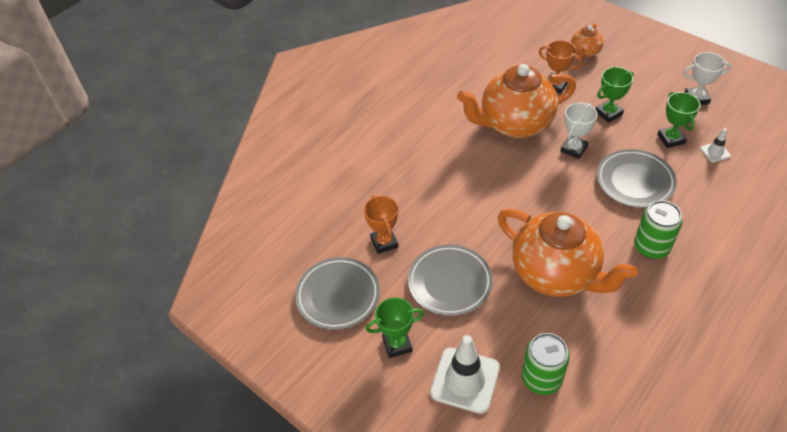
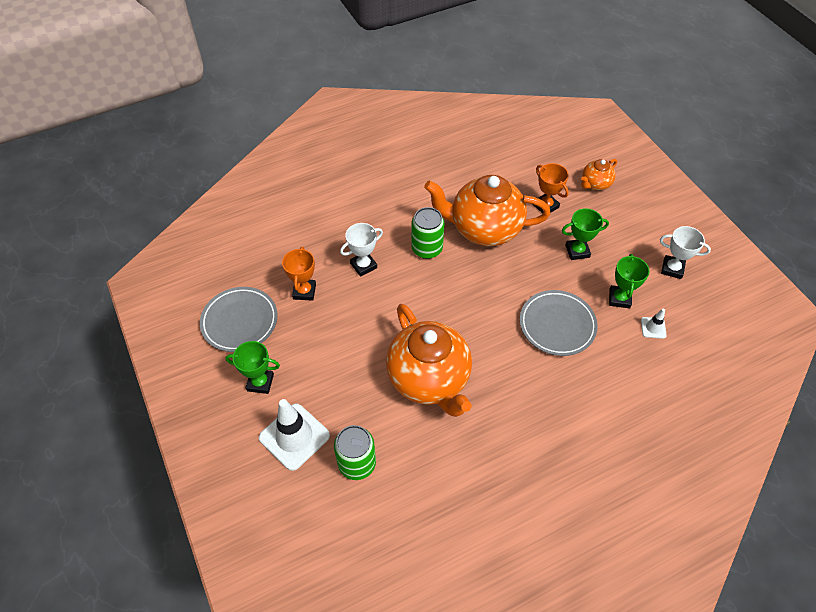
camera: 20 degrees right, 5 degrees up
grey plate [408,245,493,316] -> none
white trophy [560,102,597,159] -> white trophy moved to [340,223,383,277]
green can [634,200,682,259] -> green can moved to [411,207,445,259]

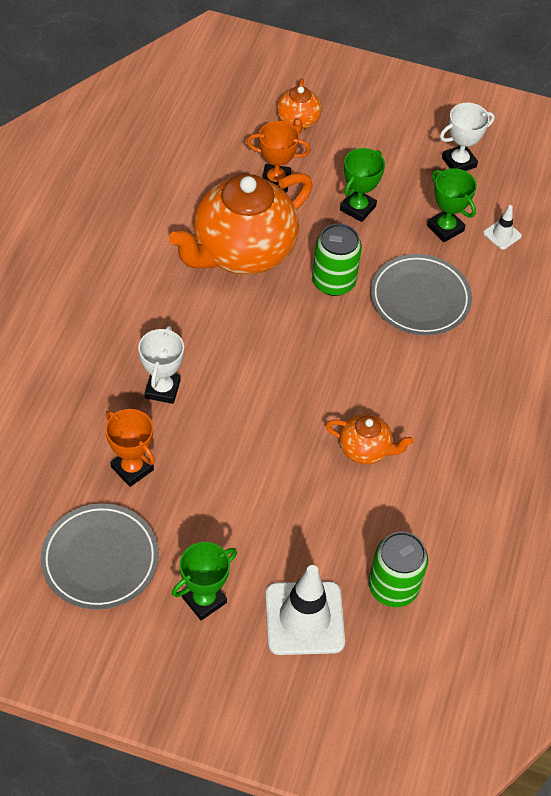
camera: 50 degrees left, 0 degrees up
orange teapot [386,304,472,417] -> orange teapot [325,414,414,464], size x0.46
green can [411,207,445,259] -> green can moved to [312,223,362,296]

